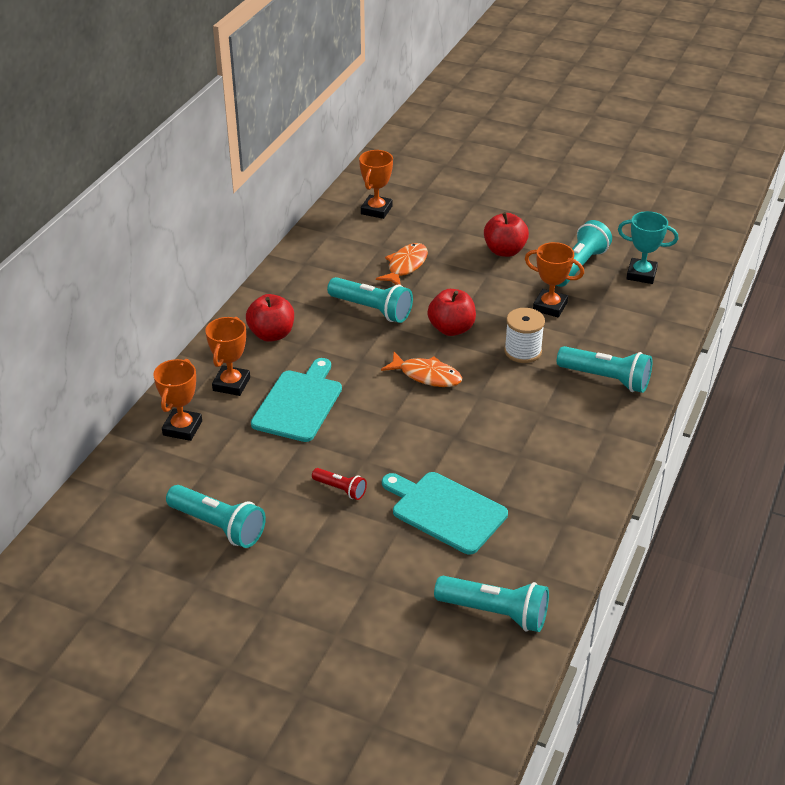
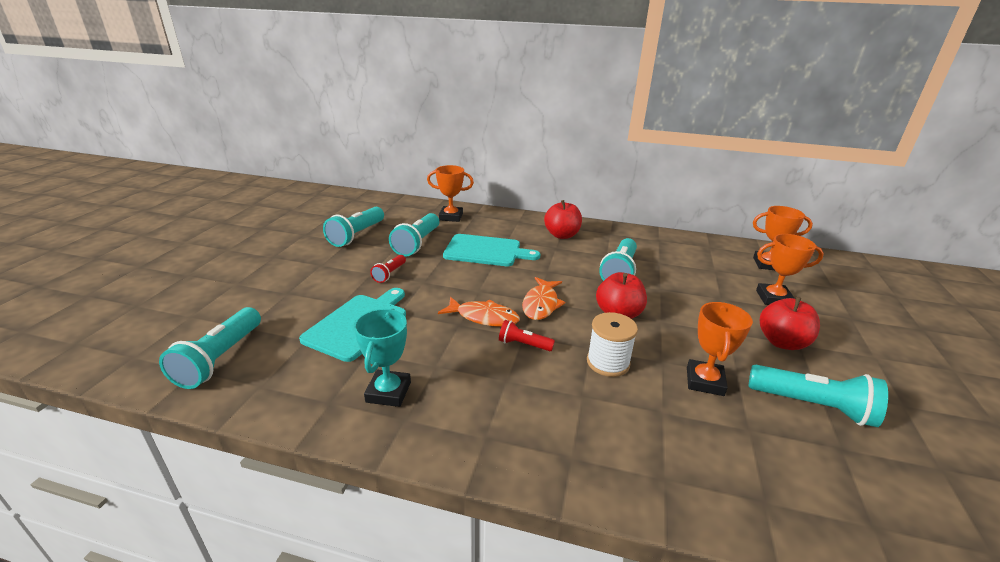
camera: 80 degrees right, 10 degrees down
orange trophy [205,317,250,396] -> orange trophy moved to [756,234,824,305]
orange fish [376,243,428,285] -> orange fish moved to [438,297,520,327]
turquoise flashlight [557,346,652,393] -> turquoise flashlight moved to [389,213,439,256]
turquoise trophy [618,211,678,284] -> turquoise trophy moved to [354,309,411,407]
none -> red flashlight [499,320,555,351]

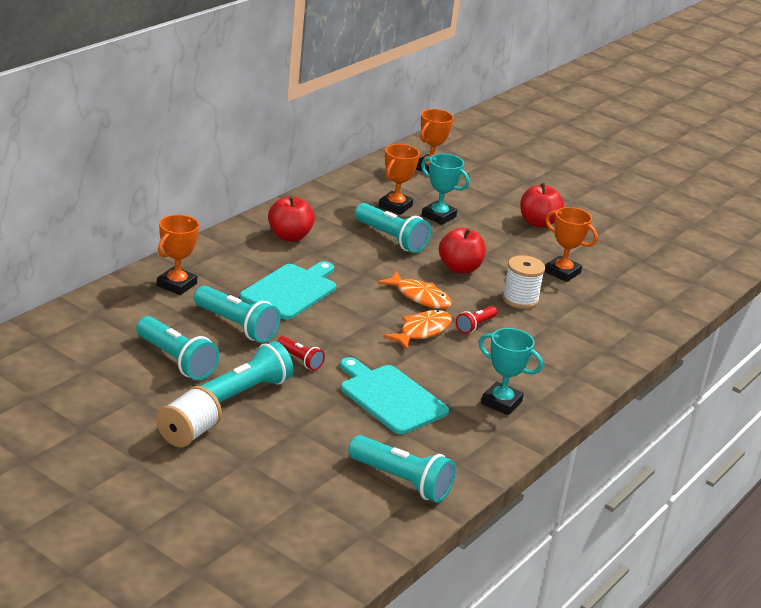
camera: 70 degrees left, 0 degrees up
turquoise flashlight [749,365,888,427] -> turquoise flashlight moved to [201,341,293,403]
orange trophy [756,234,824,305] -> orange trophy moved to [379,144,420,215]
none -> white spool [156,386,222,448]
none -> turquoise trophy [421,154,469,225]

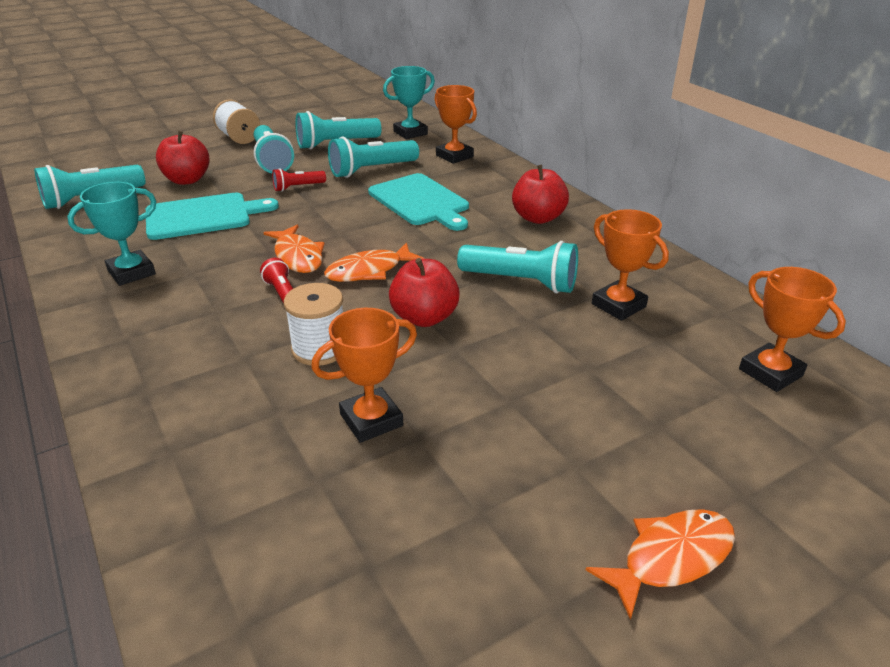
camera: 115 degrees right, 5 degrees up
turquoise flashlight [354,203,431,253] -> turquoise flashlight turned 135 degrees counterclockwise [457,241,578,293]
turquoise trophy [421,154,469,225] -> turquoise trophy moved to [383,66,435,139]
red apple [520,183,564,228] -> red apple moved to [156,131,210,185]
none -> orange fish [586,509,735,620]

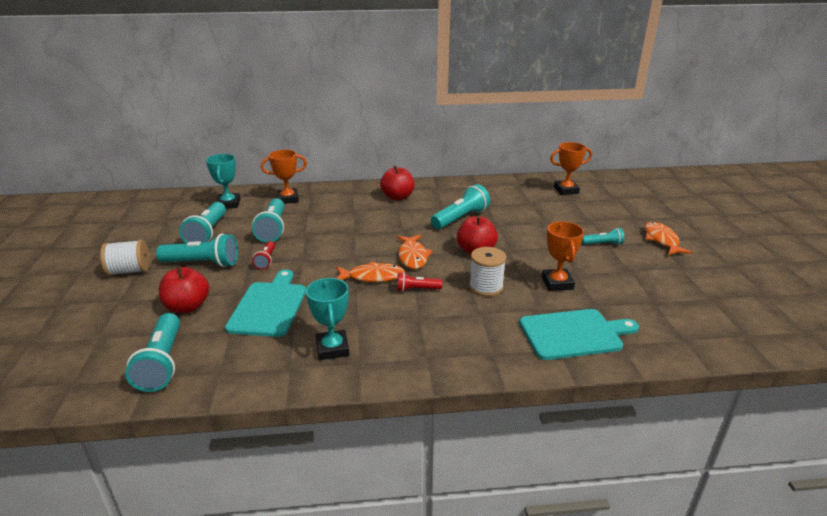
camera: 65 degrees left, 5 degrees down
turquoise cutting board [368,173,469,231] -> turquoise cutting board moved to [519,309,639,360]
orange trophy [592,209,669,321] -> none
none -> turquoise flashlight [582,228,624,245]

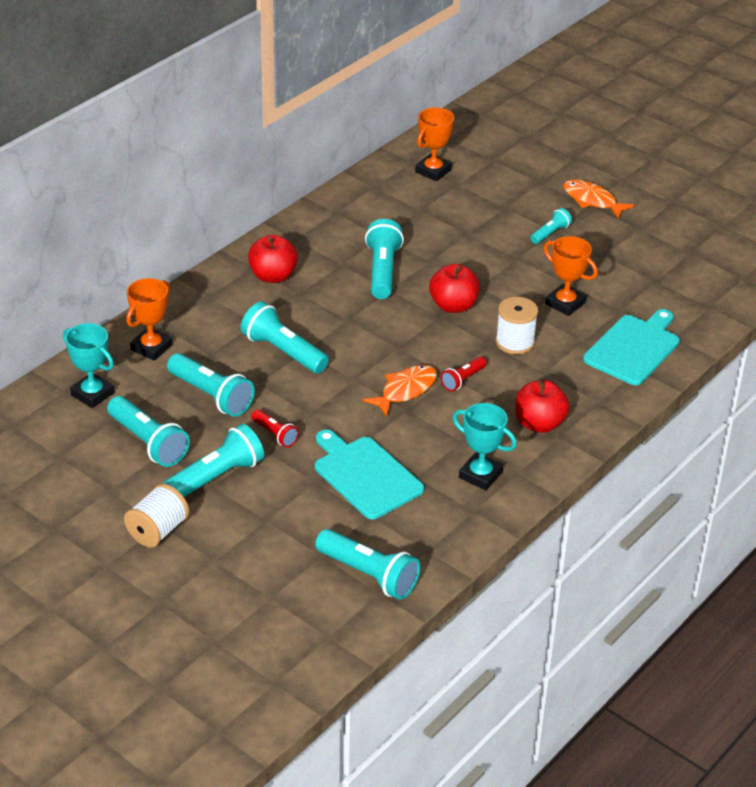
camera: 45 degrees left, 10 degrees up
red apple [159,266,209,313] -> red apple moved to [515,380,569,433]
orange fish [397,235,433,269] -> none
none -> turquoise flashlight [241,301,329,373]

